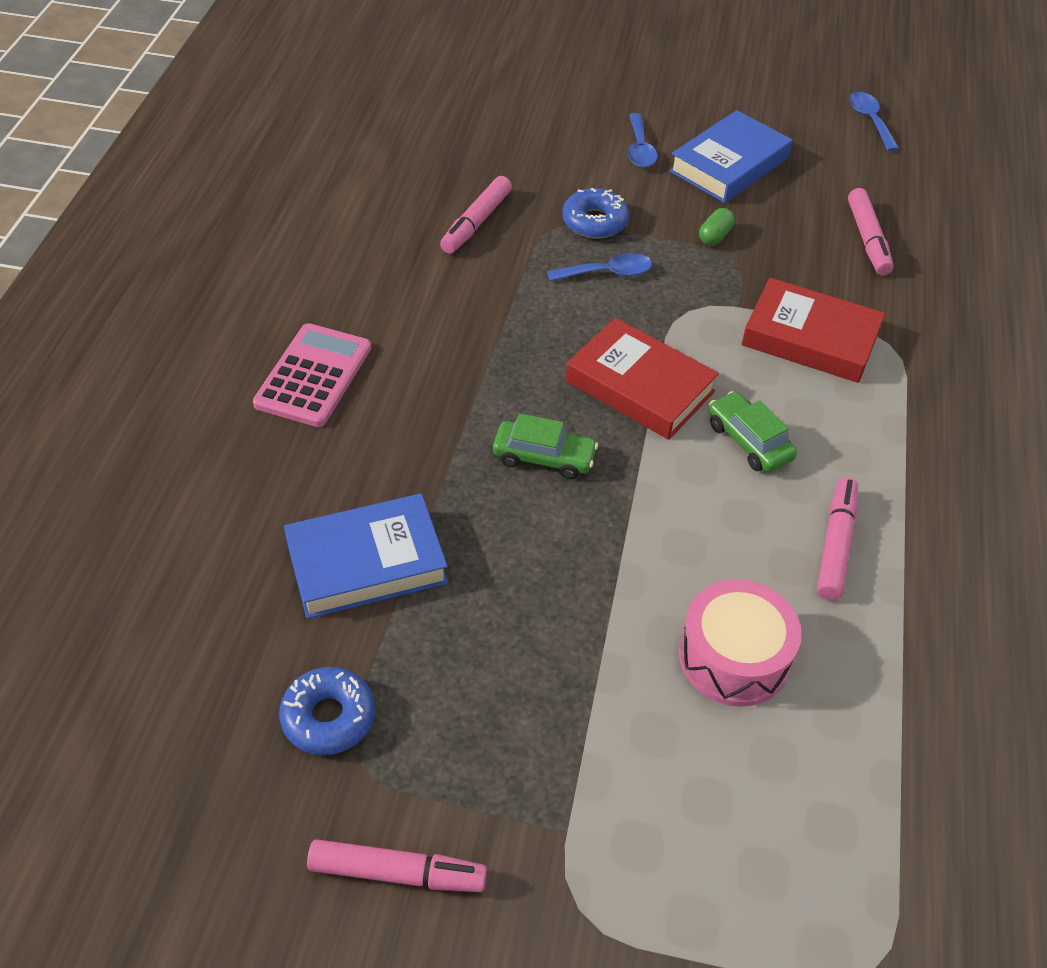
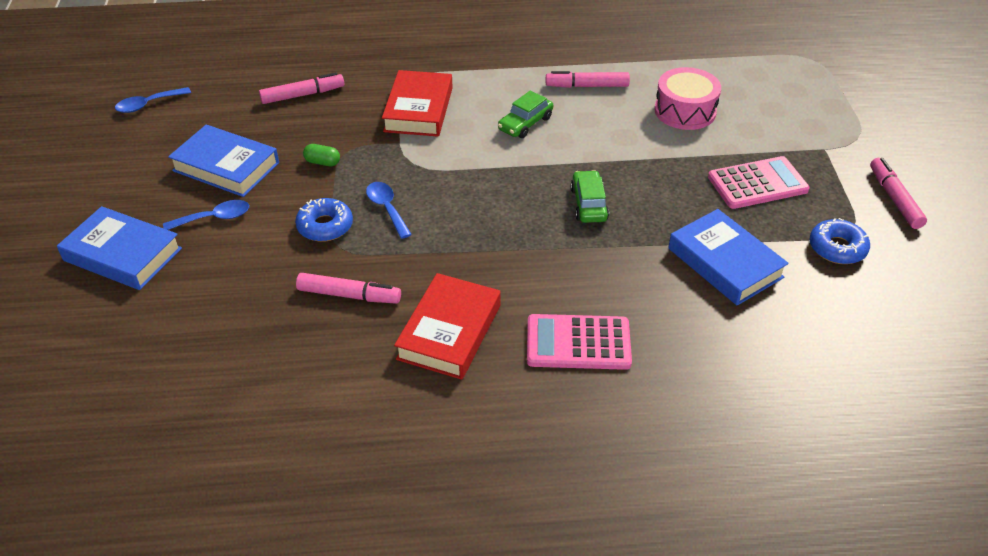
camera: 105 degrees left, 5 degrees down
red book [566,318,719,440] -> red book moved to [394,273,501,380]
none -> blue book [57,206,182,290]
none -> pink calculator [708,156,810,209]

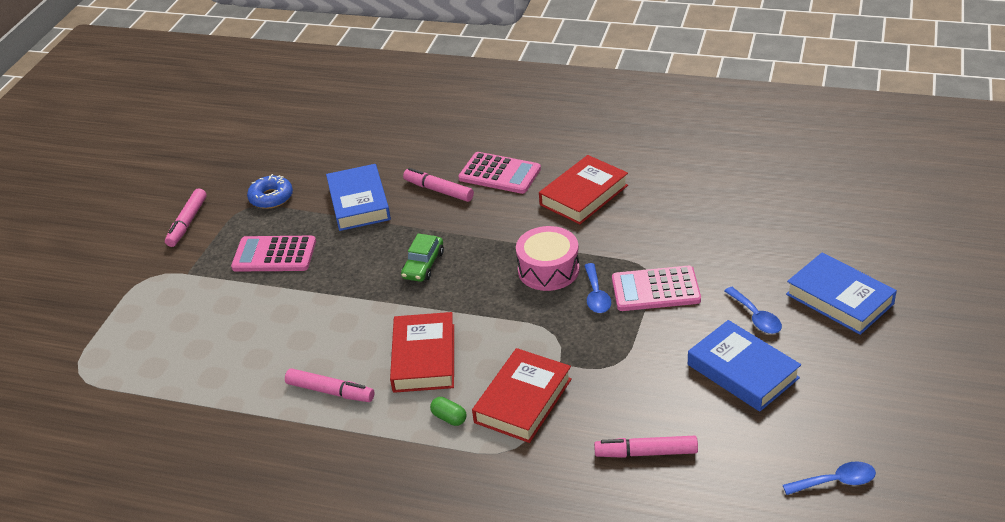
camera: 155 degrees left, 5 degrees down
blue spoon [163,200,249,230] -> blue spoon turned 120 degrees counterclockwise [724,287,782,334]
blue donut [295,198,353,242] -> pink calculator [612,266,701,311]
pink marker [296,273,401,304] -> pink marker moved to [403,168,474,202]
green capsule [303,144,340,166] -> green capsule moved to [430,397,467,426]
green car [498,91,553,138] -> red book [390,312,454,393]
pink drum [655,67,721,130] -> pink drum moved to [516,226,580,291]

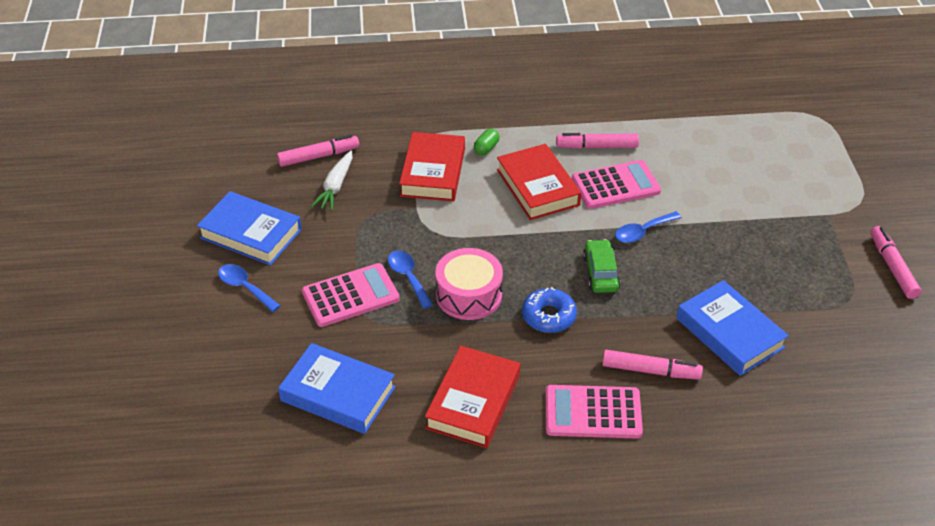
camera: 155 degrees right, 5 degrees up
pink calculator [231,236,316,272] -> pink calculator moved to [572,160,661,209]
blue donut [247,174,293,209] -> blue donut moved to [522,287,577,333]
green capsule [430,397,467,426] -> green capsule turned 75 degrees counterclockwise [474,129,499,155]
blue spoon [783,461,876,495] -> blue spoon moved to [615,212,682,243]
blue book [786,253,897,335] -> blue book moved to [278,343,396,434]
none -> white carrot [311,151,352,211]

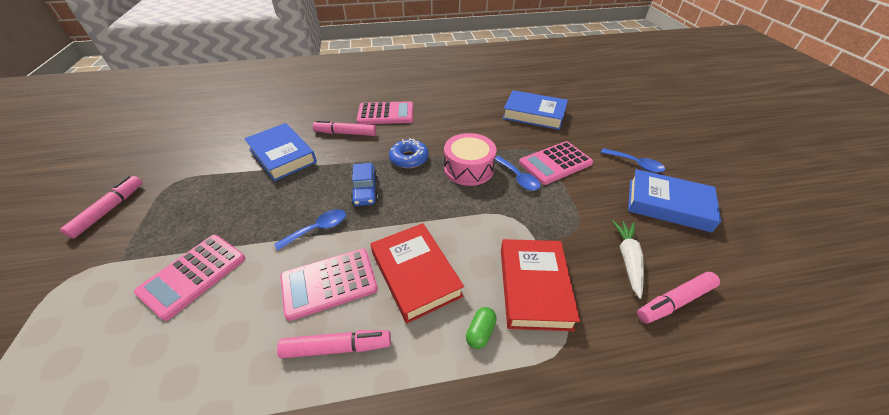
camera: 175 degrees right, 0 degrees up
red book [425,346,520,448] -> none
green car [583,239,620,293] -> blue car [351,163,378,206]
pink marker [871,226,922,299] -> pink marker turned 150 degrees counterclockwise [60,176,143,238]
none -> pink calculator [134,235,246,321]

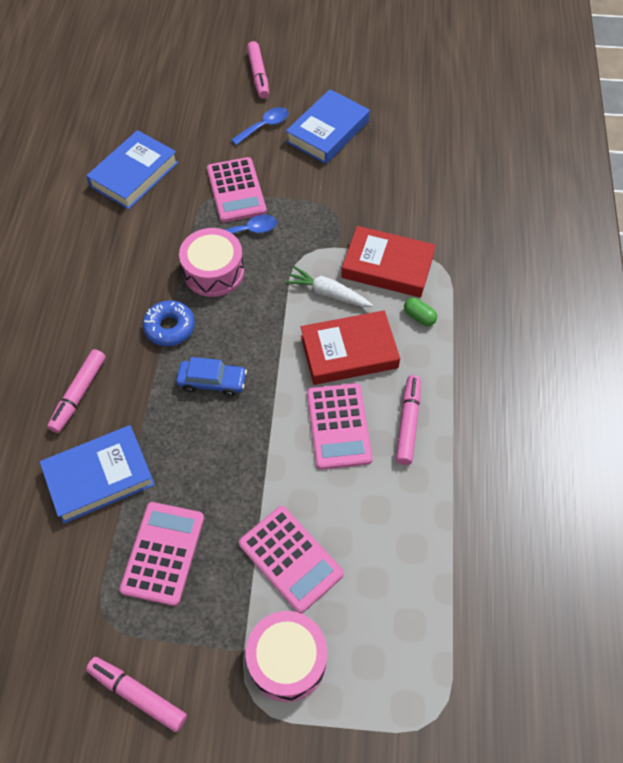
camera: 75 degrees left, 15 degrees up
blue spoon [274,209,346,251] -> none
pink calculator [357,101,413,124] -> pink calculator moved to [120,502,204,606]
white carrot [612,220,644,299] -> white carrot moved to [285,266,373,307]
pink marker [637,272,720,323] -> pink marker moved to [247,41,269,99]
none -> pink drum [246,611,327,702]

